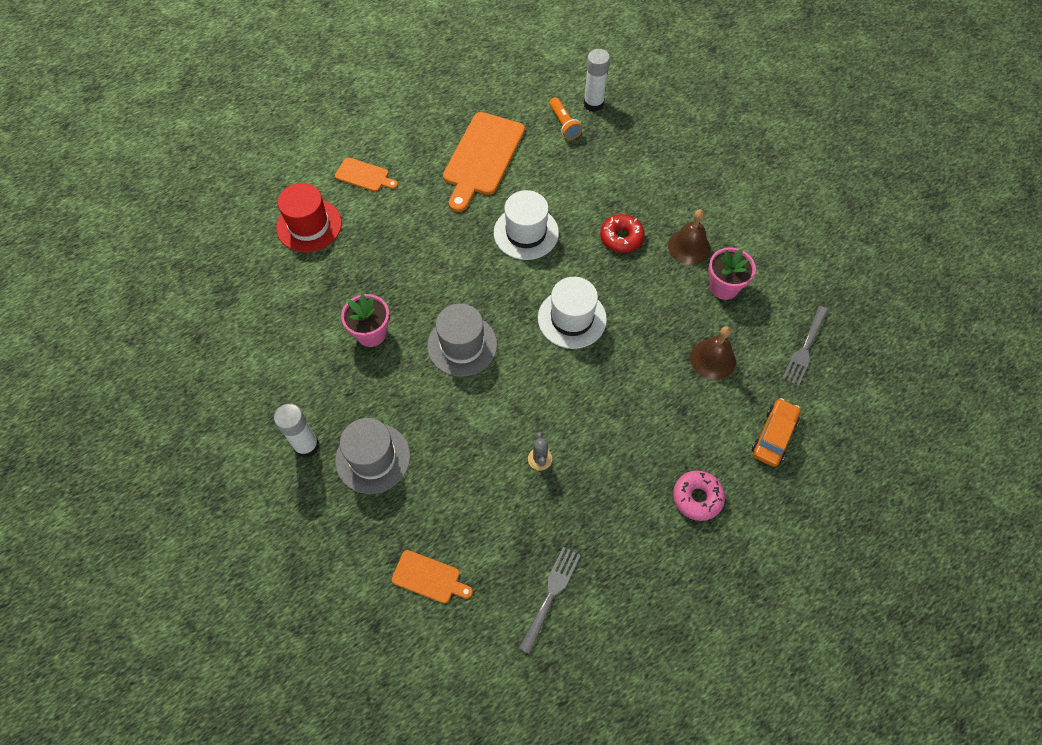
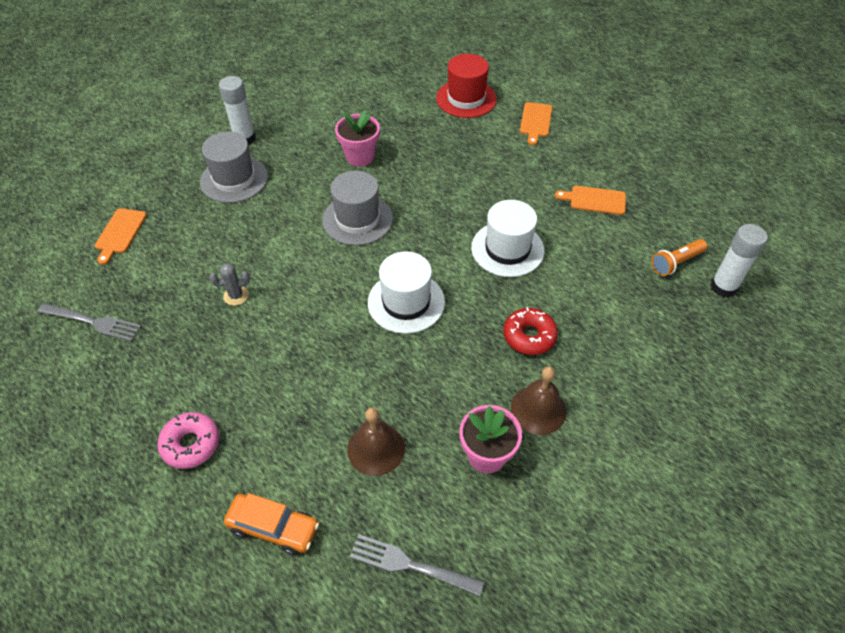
camera: 80 degrees right, 10 degrees down
orange cutting board [443,112,525,212] -> orange cutting board [555,186,626,215], size x0.51

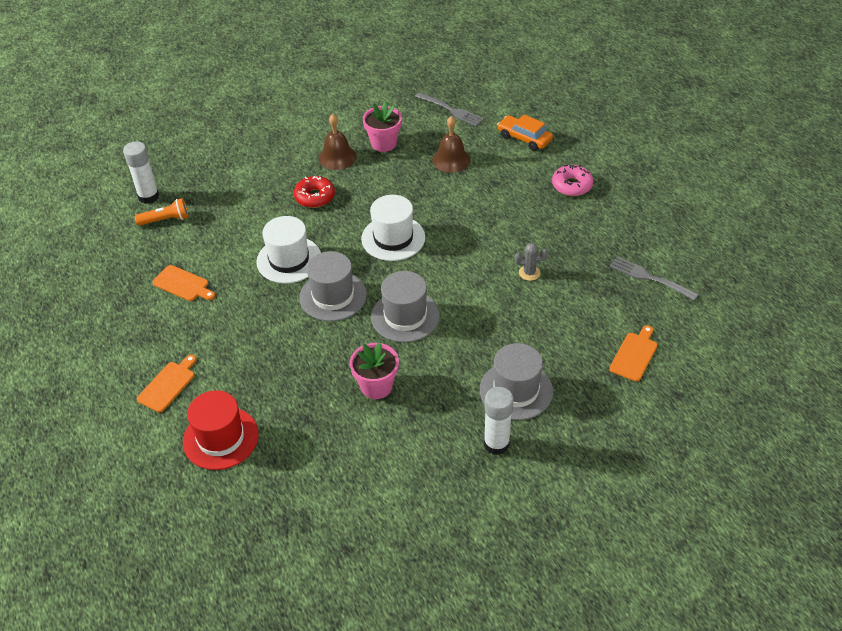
camera: 160 degrees left, 5 degrees down
none -> grey hat [299,251,367,321]

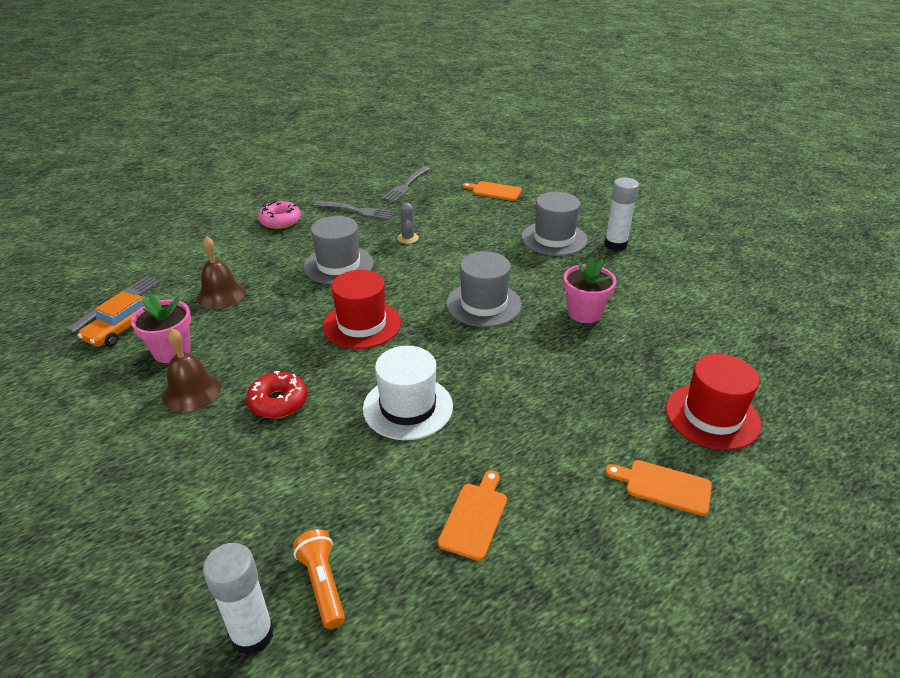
camera: 100 degrees left, 10 degrees down
grey hat [299,251,367,321] -> grey hat moved to [304,216,373,284]
white hat [361,195,425,261] -> red hat [323,270,401,349]
orange car [497,114,553,151] -> orange car moved to [78,291,149,347]
none -> grey fork [314,201,396,220]

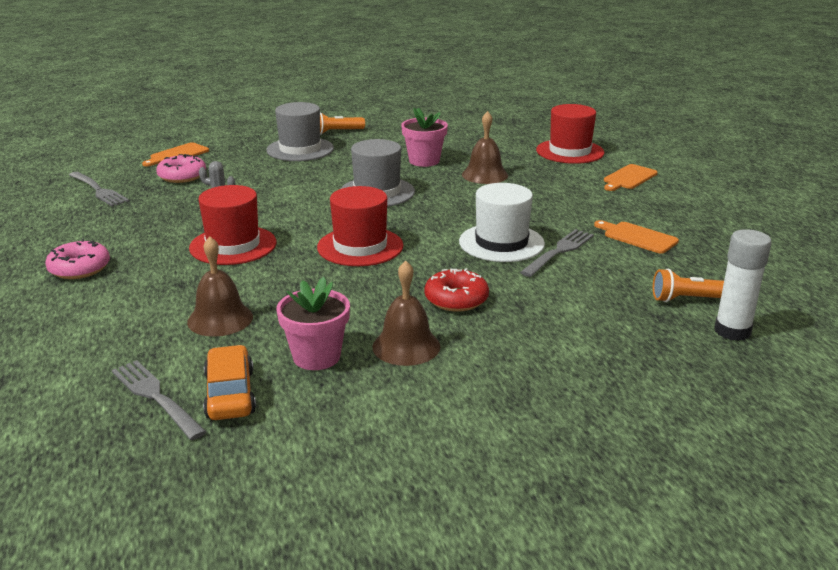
camera: 70 degrees left, 10 degrees down
orange car [78,291,149,347] -> orange car turned 150 degrees counterclockwise [203,345,256,420]
grey hat [304,216,373,284] -> red hat [189,185,277,265]
grey fork [314,201,396,220] -> grey fork moved to [520,229,594,277]
white glue stick [604,178,639,251] -> orange flashlight [320,112,365,135]
none -> pink donut [156,154,206,183]
none -> brown bell [462,111,508,184]

